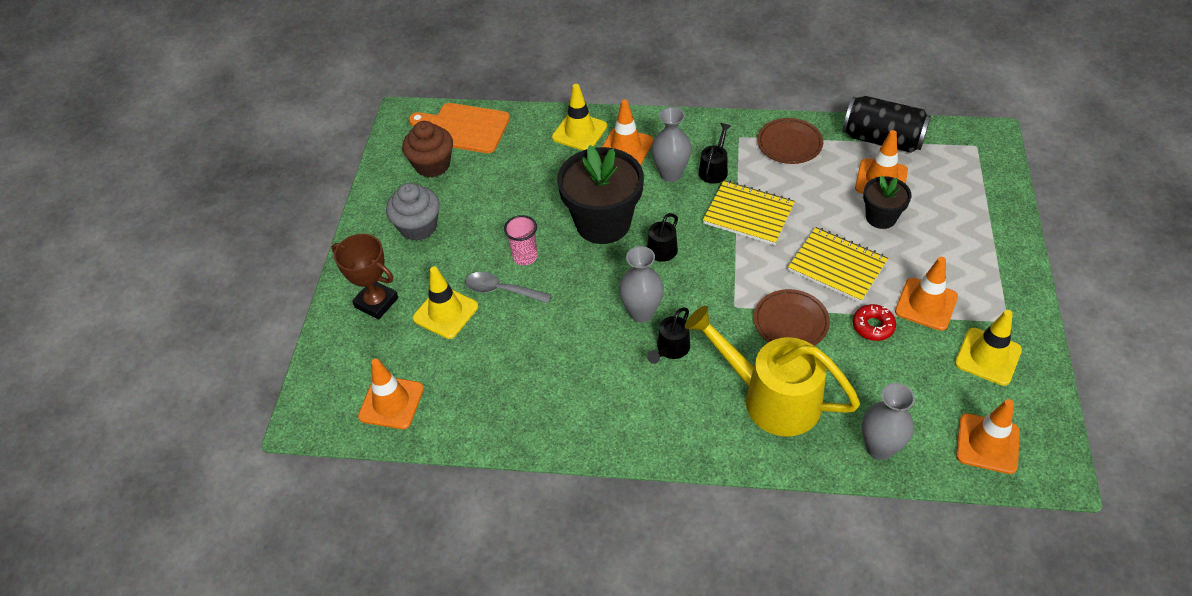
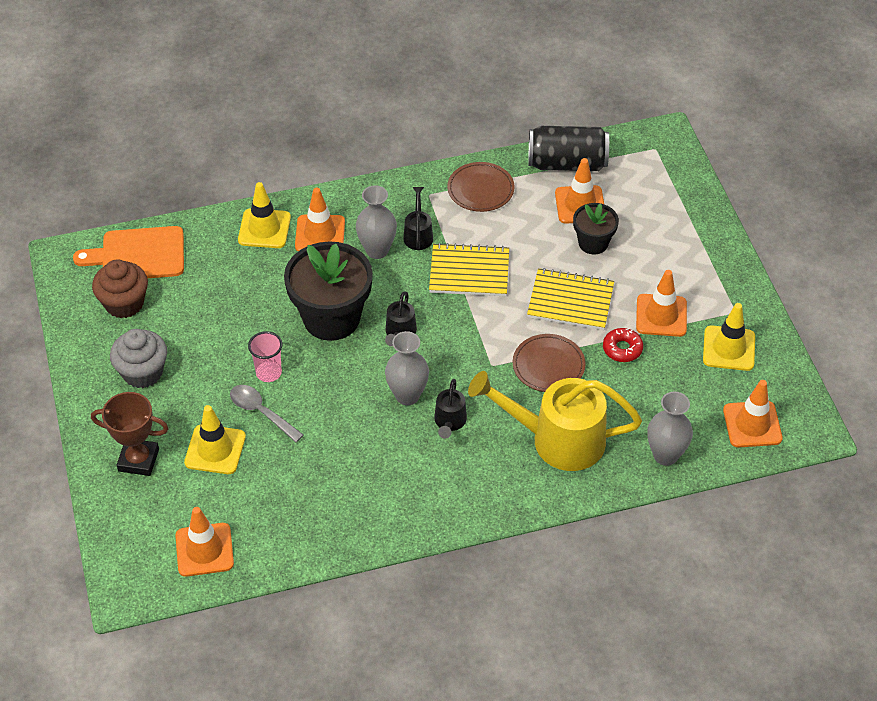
camera: 25 degrees left, 0 degrees up
grey spoon [465,272,552,303] -> grey spoon turned 45 degrees clockwise [230,385,304,442]

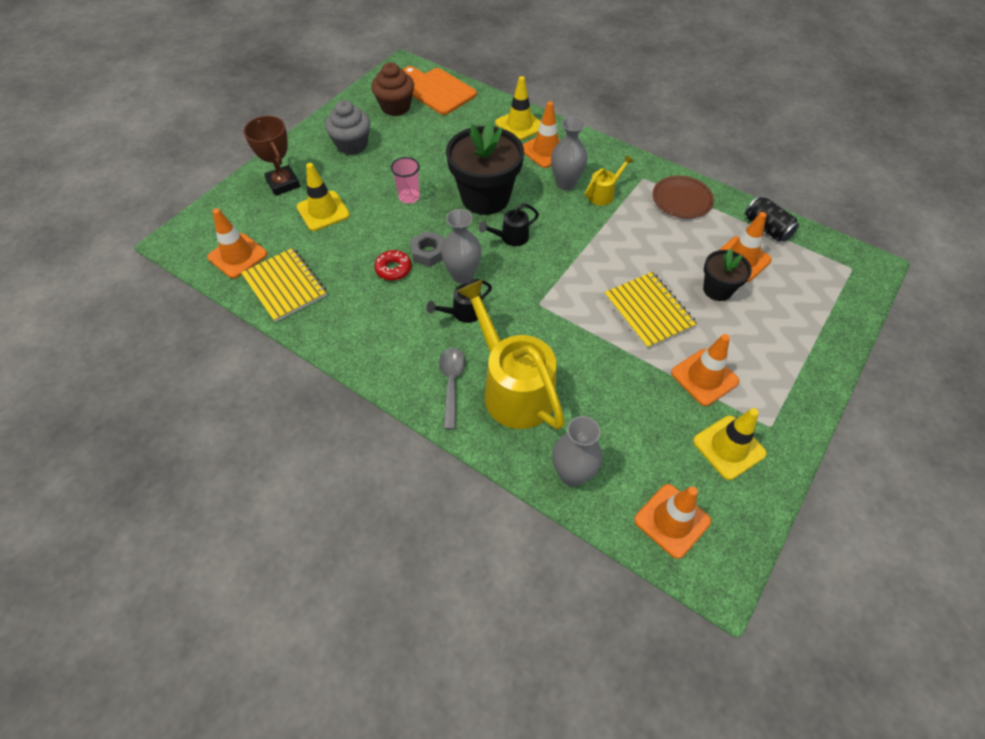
camera: 50 degrees right, 5 degrees up
grey spoon [230,385,304,442] -> grey spoon moved to [439,348,465,429]
black watering can [403,187,433,250] -> yellow watering can [585,155,633,206]
yellow notebook [429,243,509,296] -> yellow notebook moved to [241,248,327,322]
brown plate [513,334,586,392] -> none
black can [528,126,609,171] -> black can [745,196,799,242], size x0.64
red donut [603,328,643,362] -> red donut moved to [374,250,411,280]
none -> grey nut [411,231,444,267]

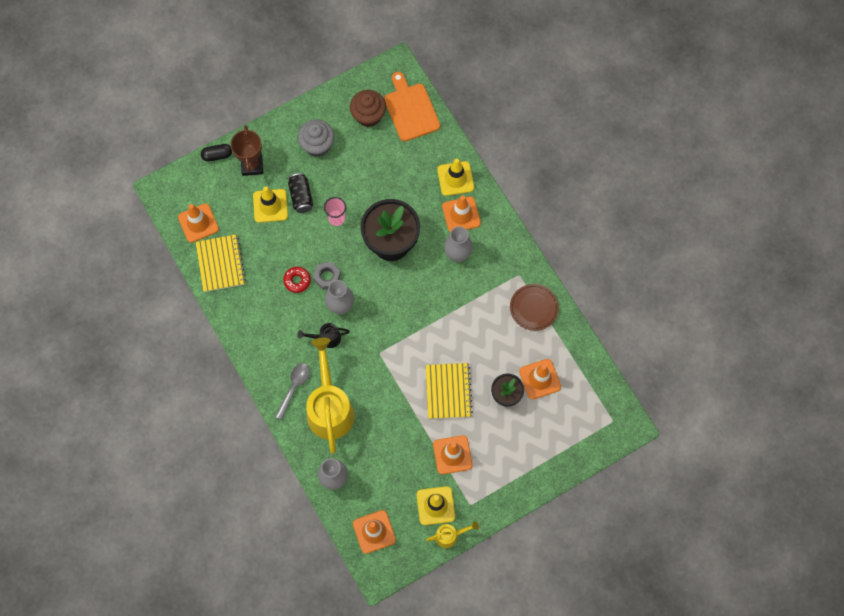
camera: 25 degrees right, 15 degrees up
black watering can [479,203,539,246] -> none
yellow watering can [585,155,633,206] -> yellow watering can moved to [426,521,479,548]
black can [745,196,799,242] -> black can moved to [288,173,313,213]
none -> black capsule [201,144,232,162]

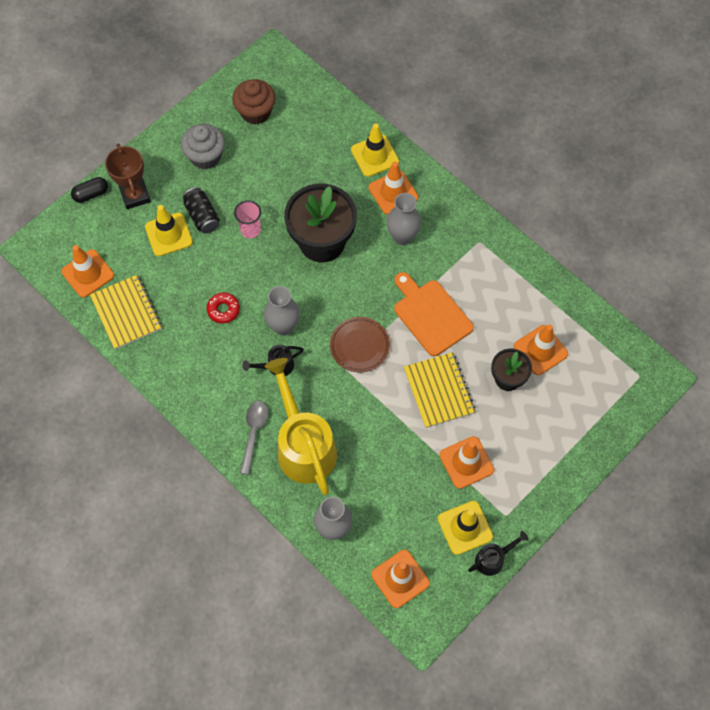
camera: 15 degrees left, 5 degrees down
grey nut [313,261,341,290] -> none
orange cutting board [384,72,440,141] -> orange cutting board moved to [394,272,474,356]
yellow watering can [426,521,479,548] -> black watering can [468,531,529,576]
brown plate [510,284,559,331] -> brown plate moved to [330,317,390,372]

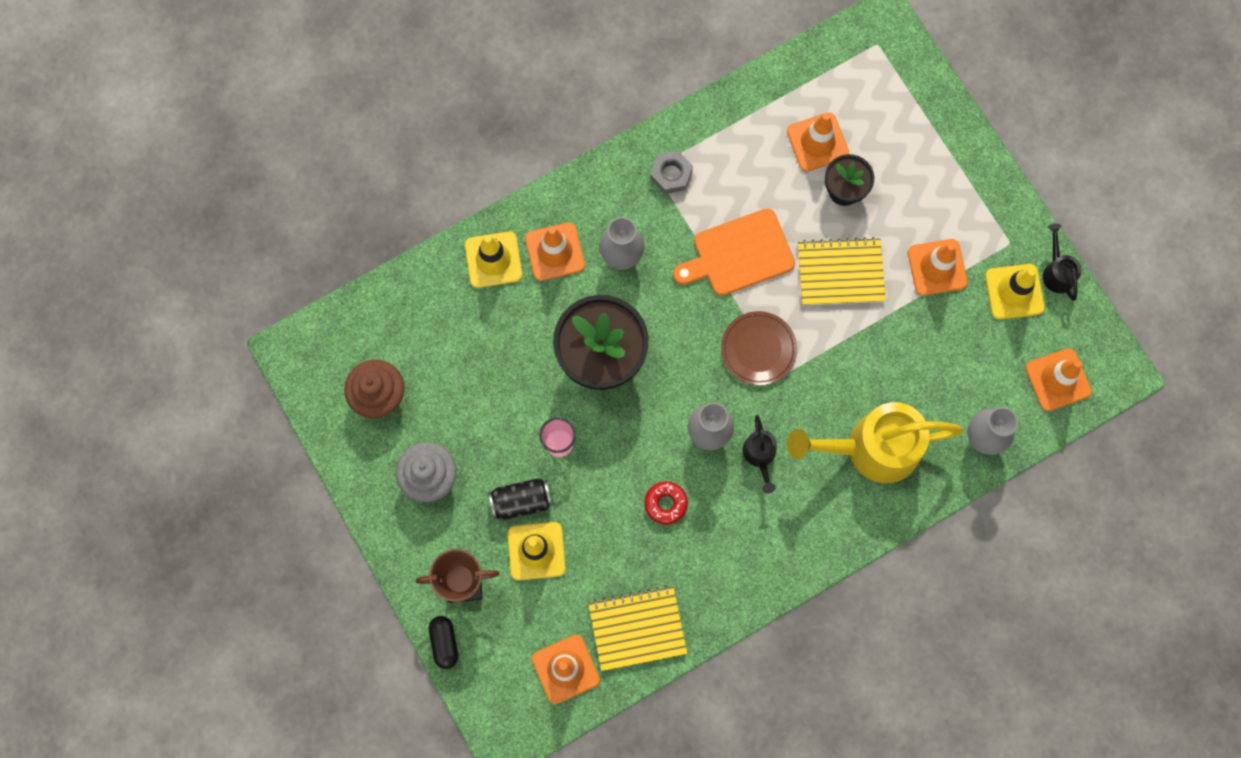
camera: 75 degrees left, 10 degrees up
grey spoon [240,401,269,475] -> none
none -> grey nut [650,151,693,194]

